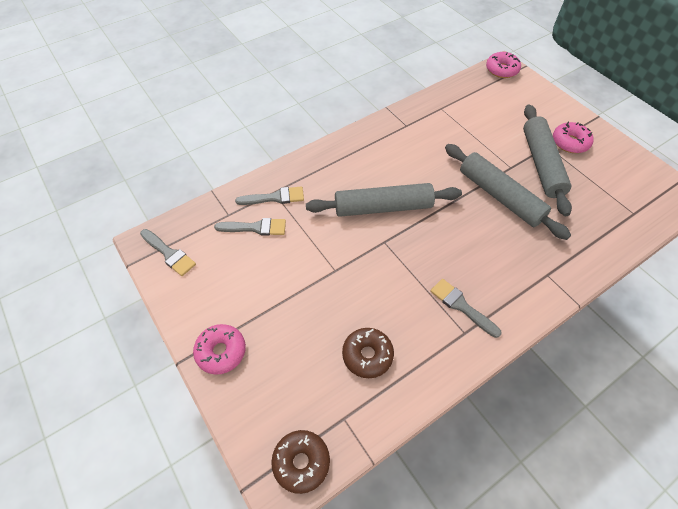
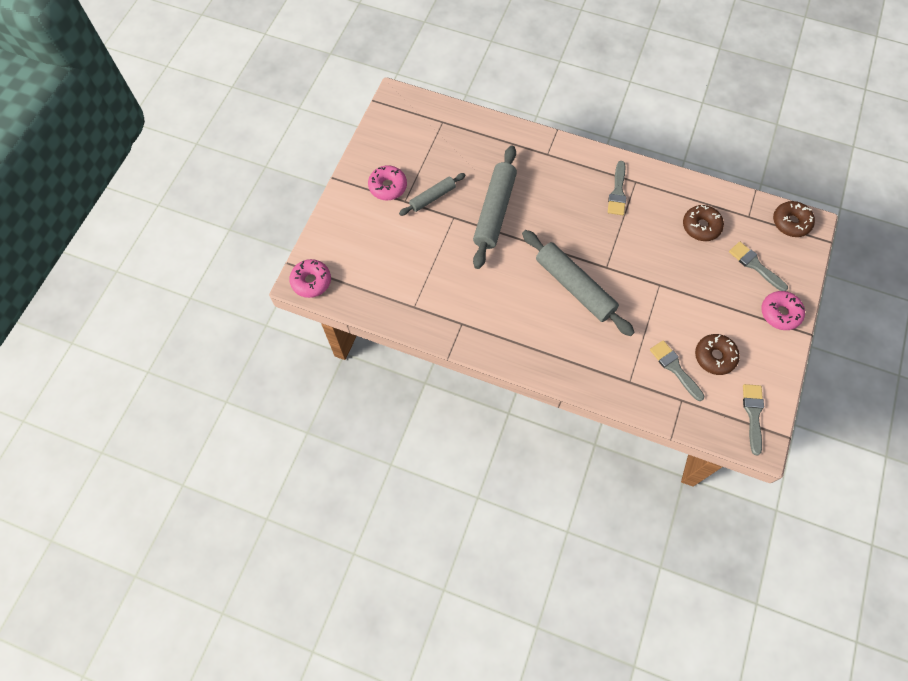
camera: 125 degrees left, 10 degrees up
grey brush [235,186,304,205] -> grey brush moved to [729,242,788,291]
grey rolling pin [523,105,572,216] -> grey rolling pin [399,173,465,216], size x0.55
none -> brown donut [695,334,740,375]

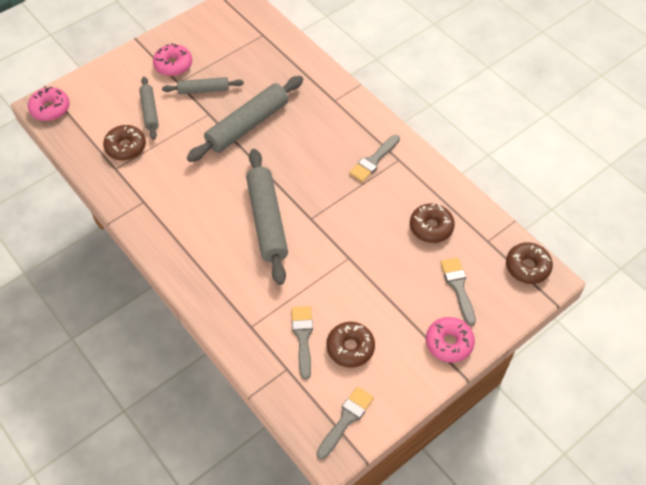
camera: 30 degrees right, 10 degrees down
none -> brown donut [103,125,146,160]
none -> grey rolling pin [139,76,159,140]

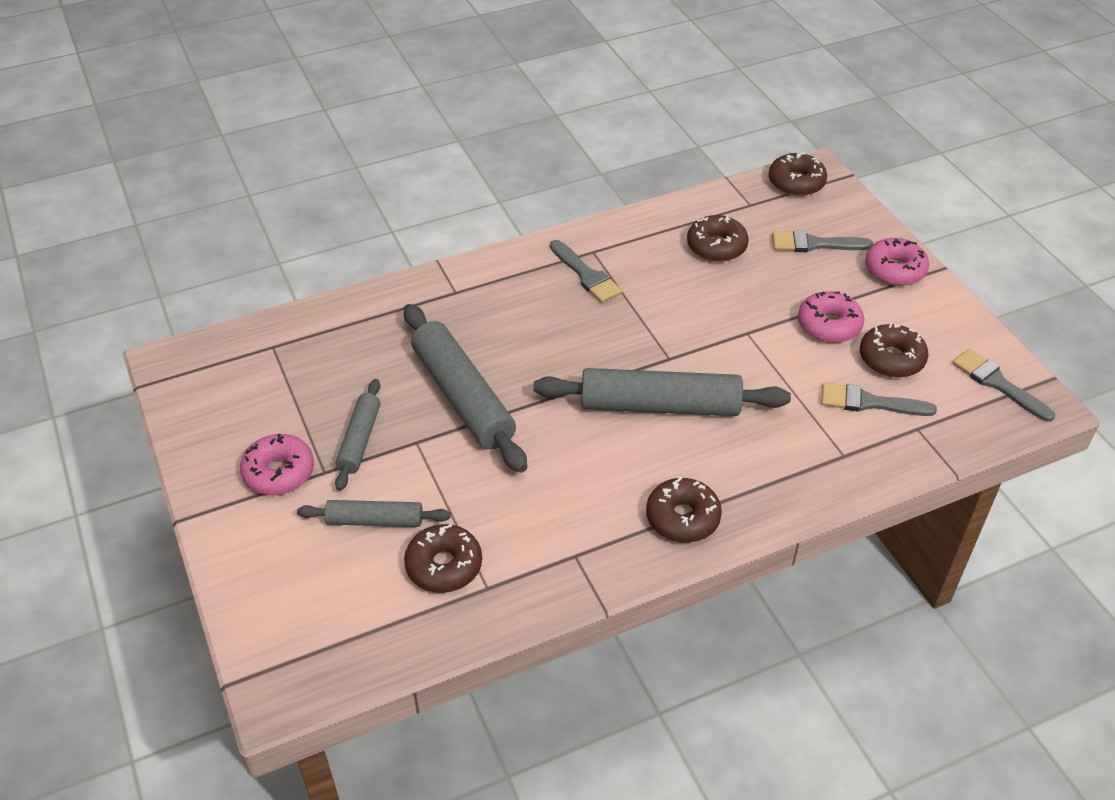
camera: 75 degrees left, 10 degrees down
pink donut [28,86,70,121] -> pink donut moved to [798,291,864,343]
none -> brown donut [646,477,722,543]

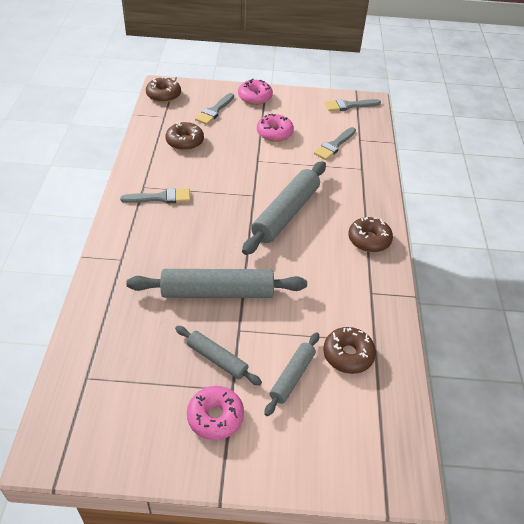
camera: 65 degrees left, 0 degrees up
brown donut [860,323,928,378] -> none

